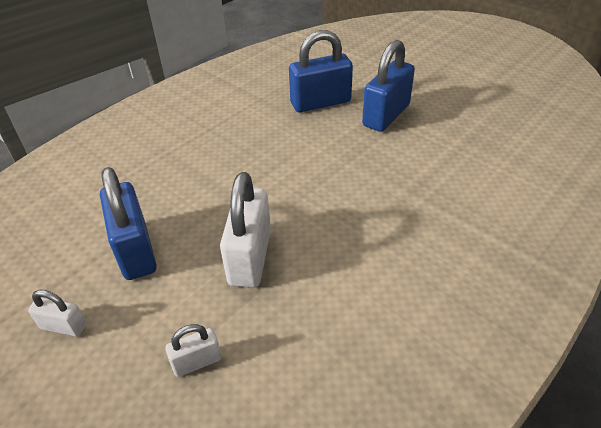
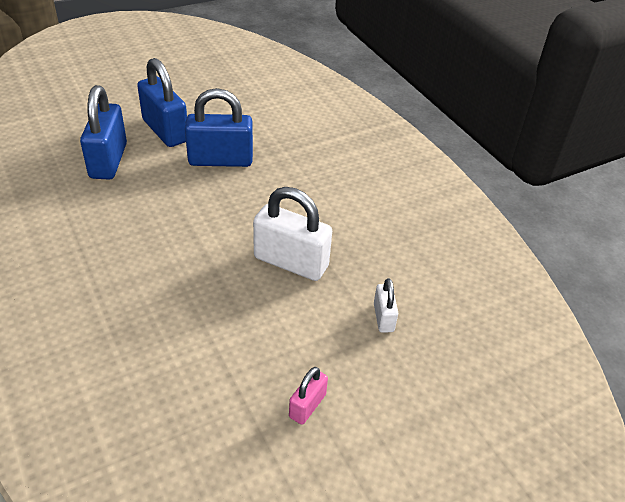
camera: 75 degrees left, 0 degrees up
white padlock [28,290,87,337] -> pink padlock [289,367,328,425]
blue padlock [100,167,157,280] -> blue padlock moved to [185,88,253,167]

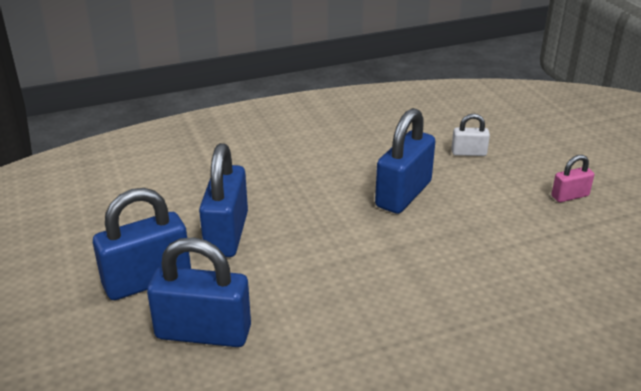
camera: 80 degrees left, 10 degrees down
white padlock [253,187,332,281] -> blue padlock [375,108,435,214]
pink padlock [289,367,328,425] -> pink padlock turned 60 degrees counterclockwise [551,155,594,202]

